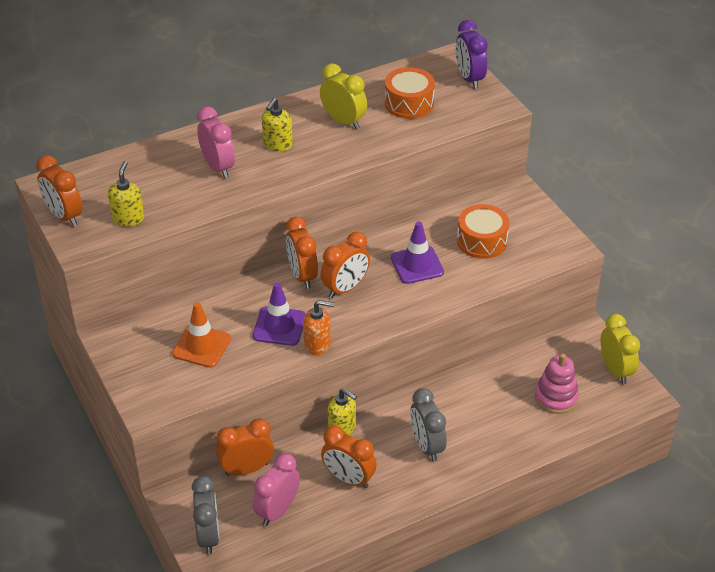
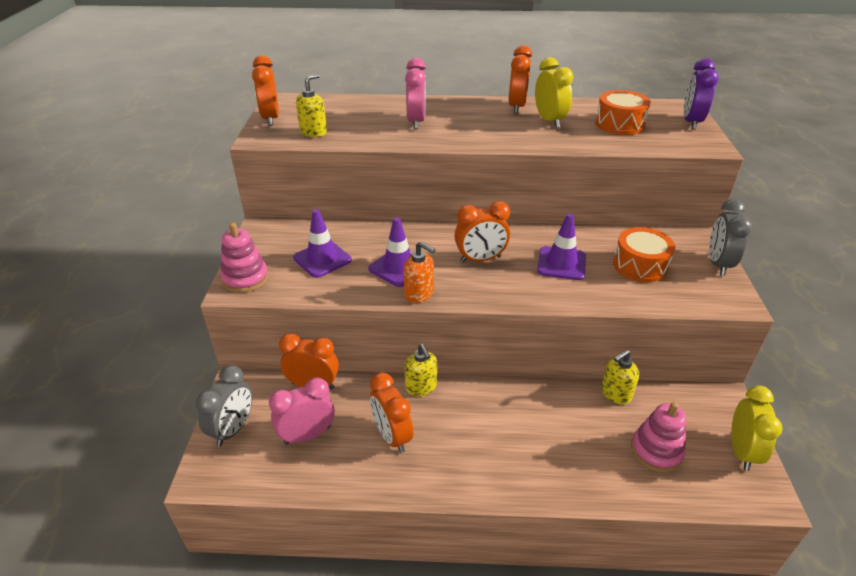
camera: 30 degrees right, 5 degrees down
orange traffic cone [172,302,231,368] -> purple traffic cone [293,209,352,278]
yellow soap dispenser [262,98,293,151] -> yellow soap dispenser moved to [601,349,639,405]
orange clock [286,217,318,289] -> orange clock moved to [508,45,532,114]
grey clock [410,388,446,462] -> grey clock moved to [709,199,752,276]
none -> pink stacking toy [220,223,268,293]

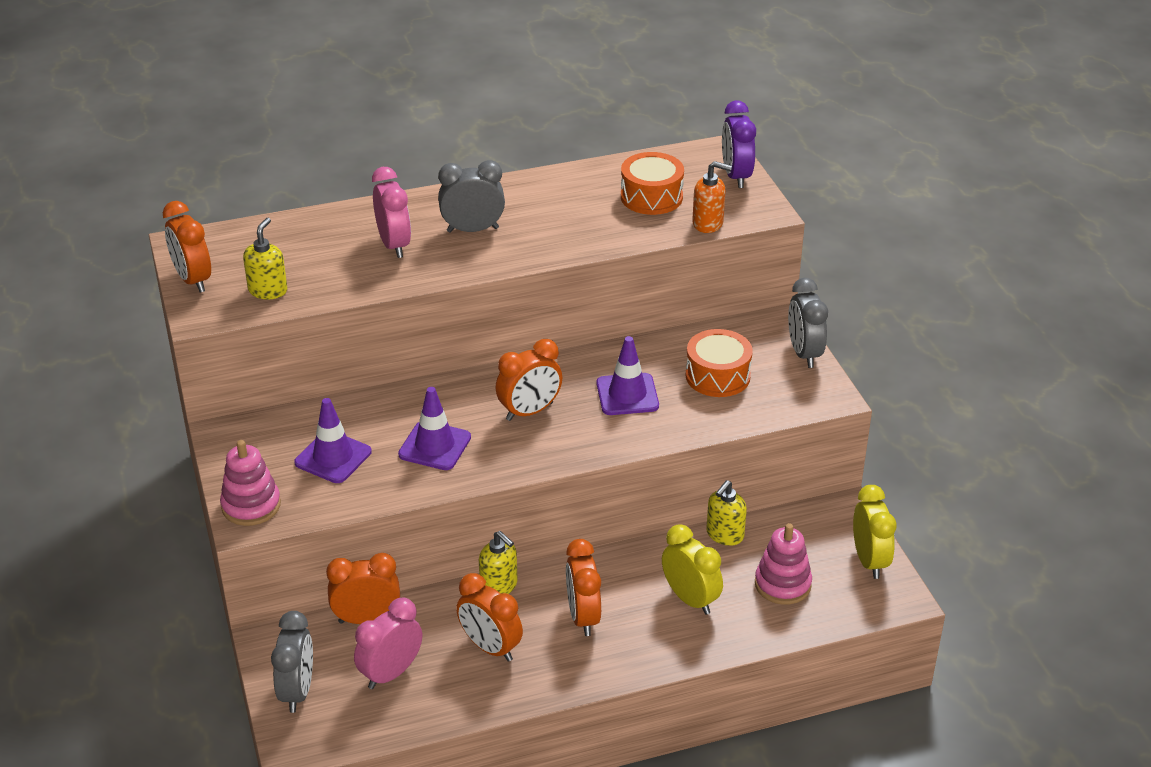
camera: 20 degrees left, 0 degrees up
orange soap dispenser [403,241,435,303] -> orange soap dispenser moved to [692,161,732,233]
orange clock [508,45,532,114] -> orange clock moved to [566,539,601,636]
yellow clock [535,57,573,128] -> yellow clock moved to [662,524,723,615]
none -> grey clock [438,160,505,233]

